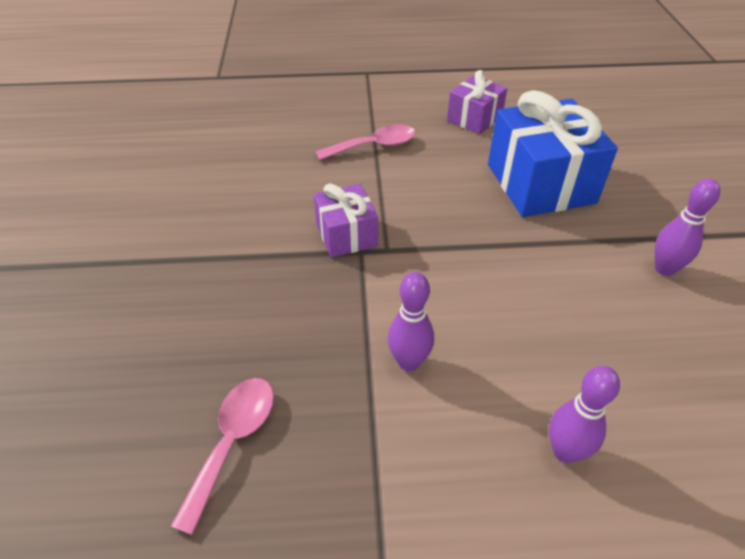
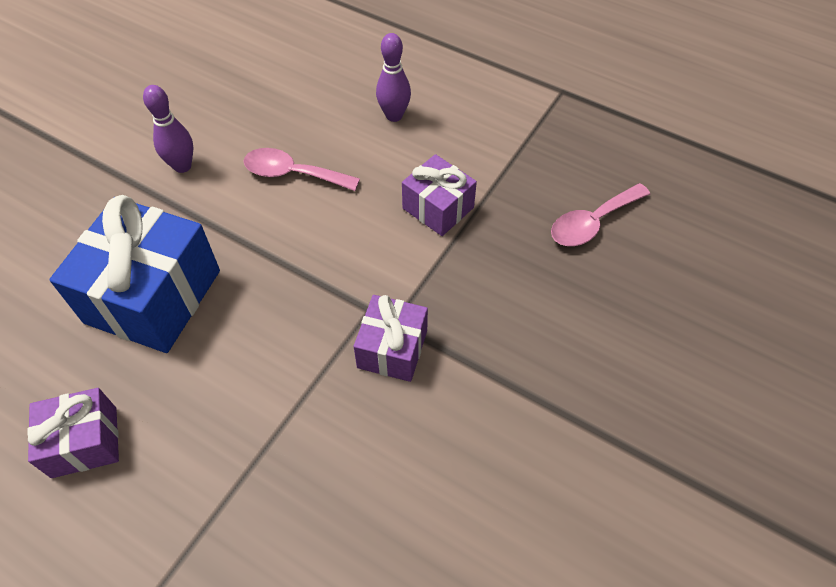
camera: 145 degrees left, 10 degrees up
pink spoon [316,125,415,160] -> pink spoon moved to [243,148,360,191]
purple bowling pin [387,272,434,371] -> purple gift [402,154,477,236]

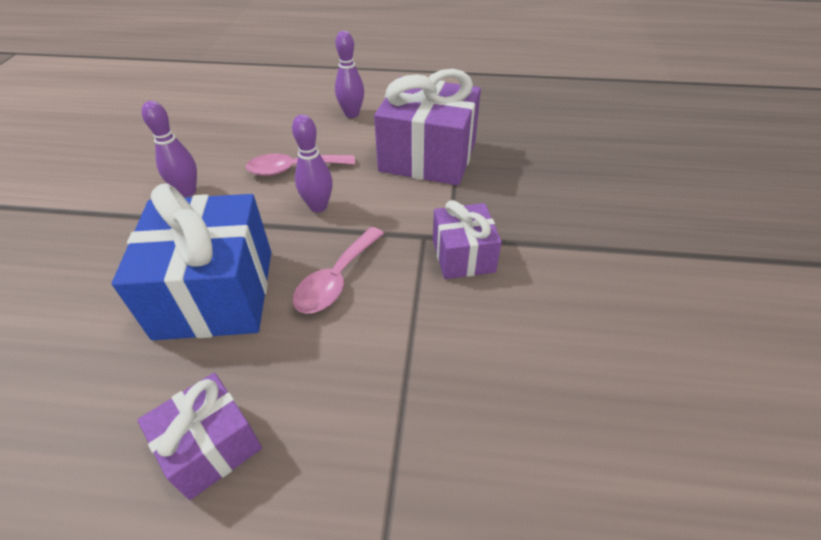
camera: 25 degrees left, 10 degrees down
purple gift [402,154,477,236] -> purple gift [374,69,481,185], size x1.80
pink spoon [551,183,650,246] -> pink spoon moved to [293,227,384,314]
none -> purple bowling pin [292,114,333,212]

